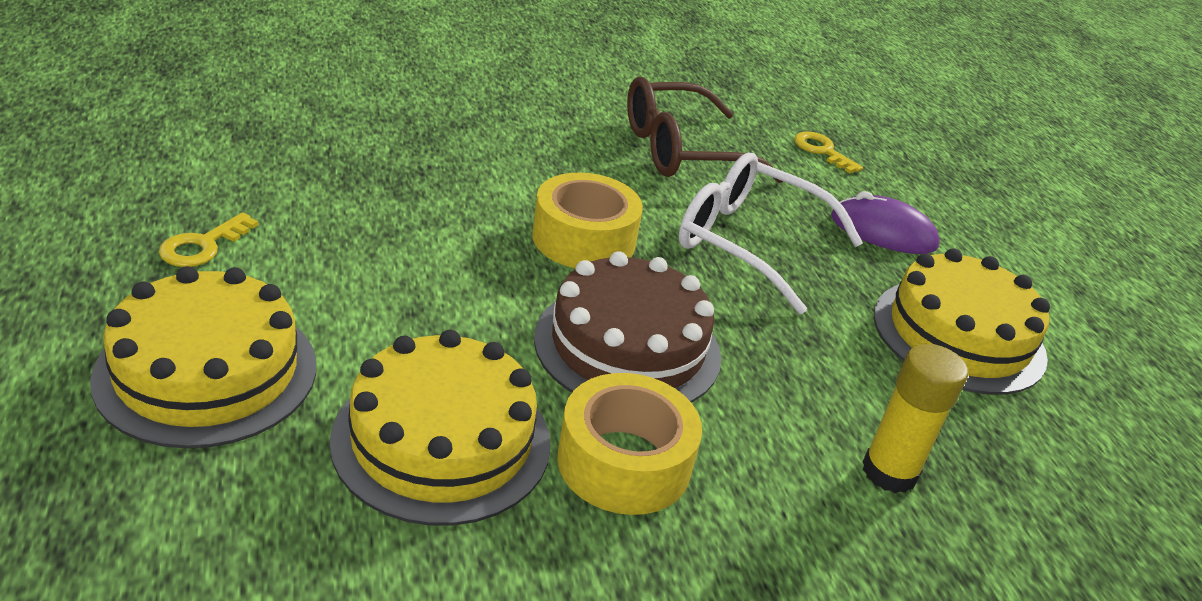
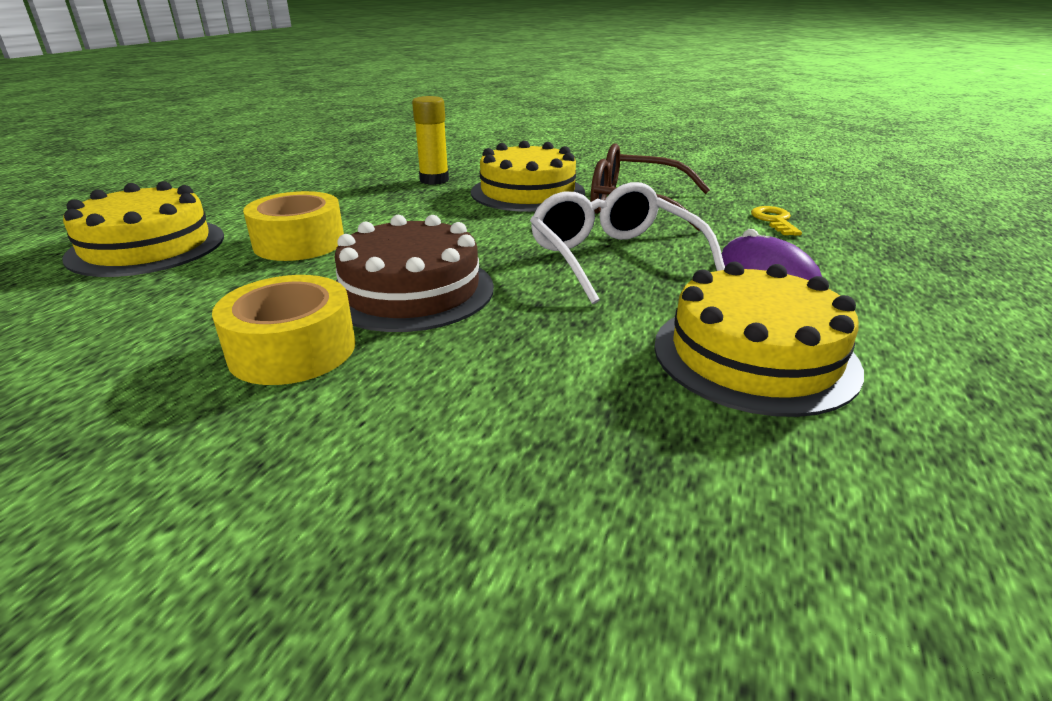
camera: 40 degrees right, 5 degrees down
yellow key [159,212,258,267] -> none
yellow cake [330,330,551,526] -> yellow cake moved to [471,141,585,212]
yellow tape [532,173,643,268] -> yellow tape moved to [243,191,344,261]
yellow glue stick [862,343,968,493] -> yellow glue stick moved to [412,96,449,185]

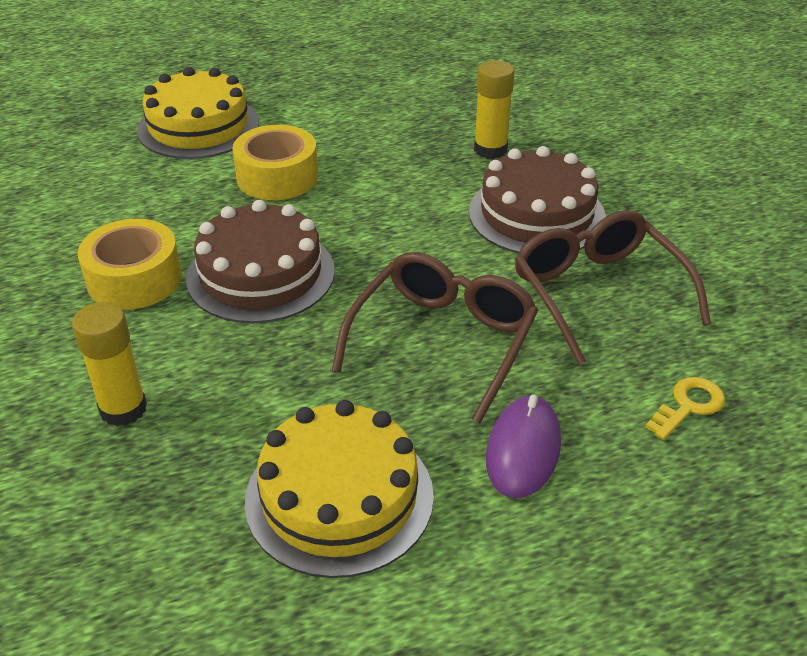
camera: 50 degrees right, 10 degrees up
yellow cake [471,141,585,212] -> brown cake [469,146,606,253]
white glasses [530,182,725,304] -> brown glasses [332,252,538,424]
none -> yellow glue stick [72,302,147,426]

